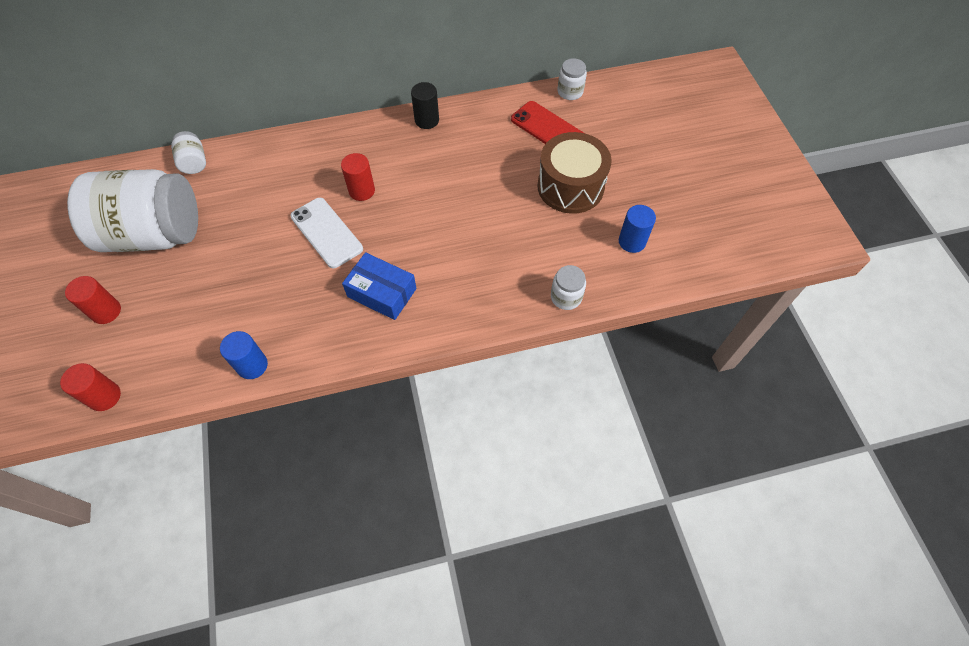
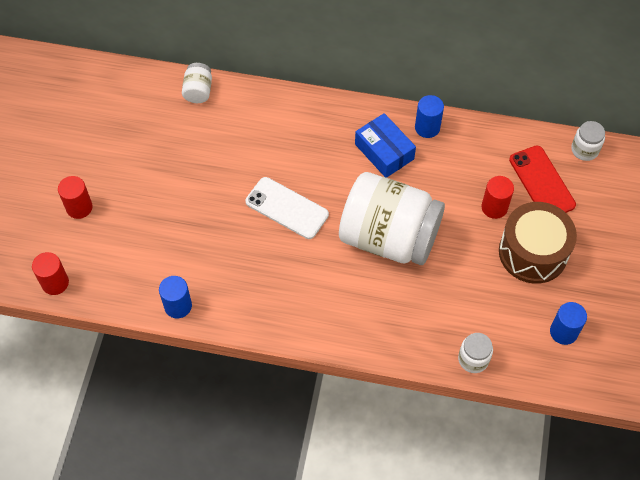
camera: 25 degrees right, 0 degrees up
white jar [67,169,198,252] -> white jar moved to [339,172,445,265]
white phone [290,198,363,268] -> white phone turned 45 degrees counterclockwise [245,177,329,239]
red cylinder [341,153,375,201] -> red cylinder moved to [481,176,514,219]
blue box [342,252,417,320] -> blue box moved to [355,113,416,178]
black cylinder [411,82,439,129] -> blue cylinder [415,95,444,138]

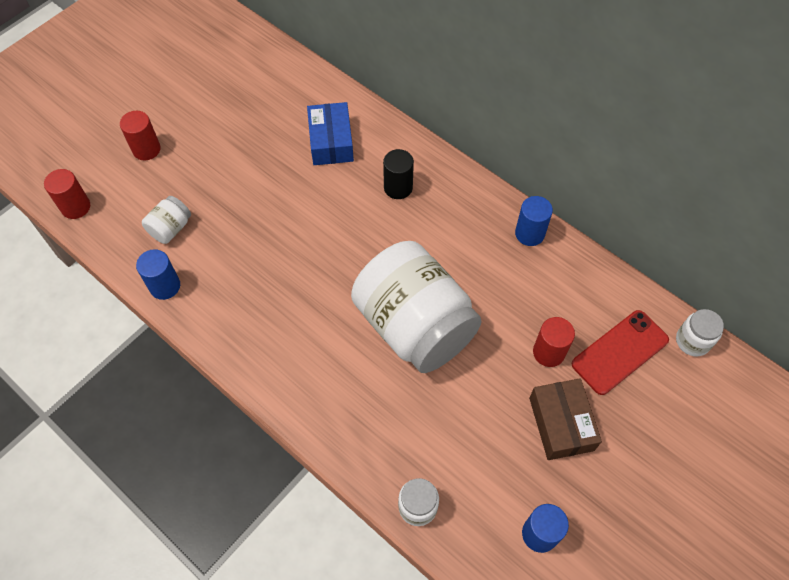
camera: 30 degrees right, 0 degrees up
white jar [182,63,212,103] -> white jar moved to [142,196,191,244]
white phone [245,177,329,239] -> none
blue box [355,113,416,178] -> blue box moved to [307,102,354,165]
brown drum [499,202,577,284] -> brown box [529,378,602,460]
red phone [509,146,576,213] -> red phone turned 45 degrees clockwise [572,310,669,395]
none -> black cylinder [383,149,414,199]

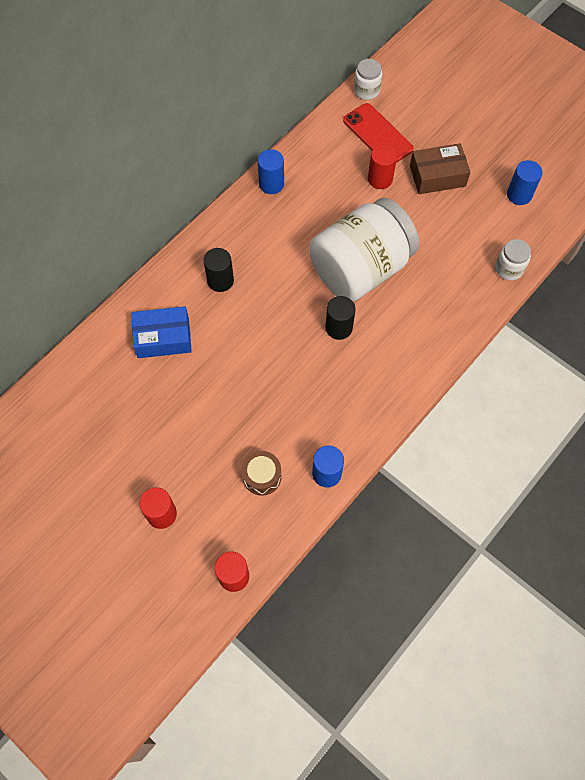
camera: 90 degrees left, 5 degrees up
white jar [142,196,191,244] -> brown drum [242,451,281,495]
none -> black cylinder [325,296,355,340]

